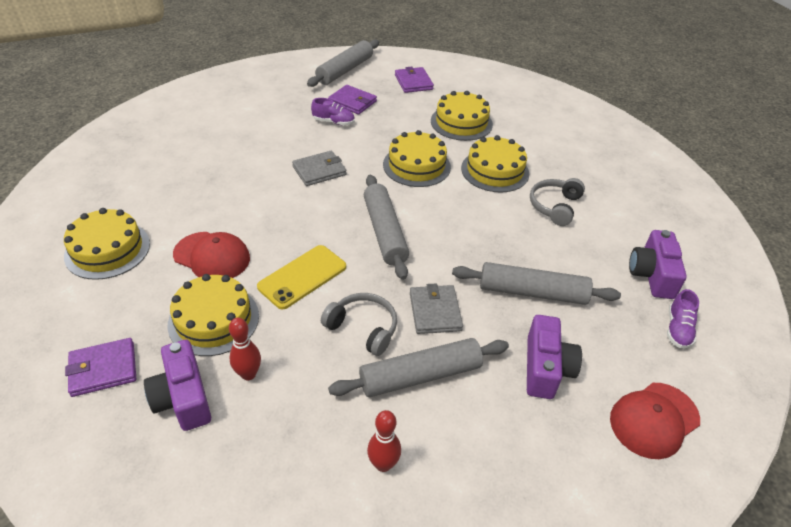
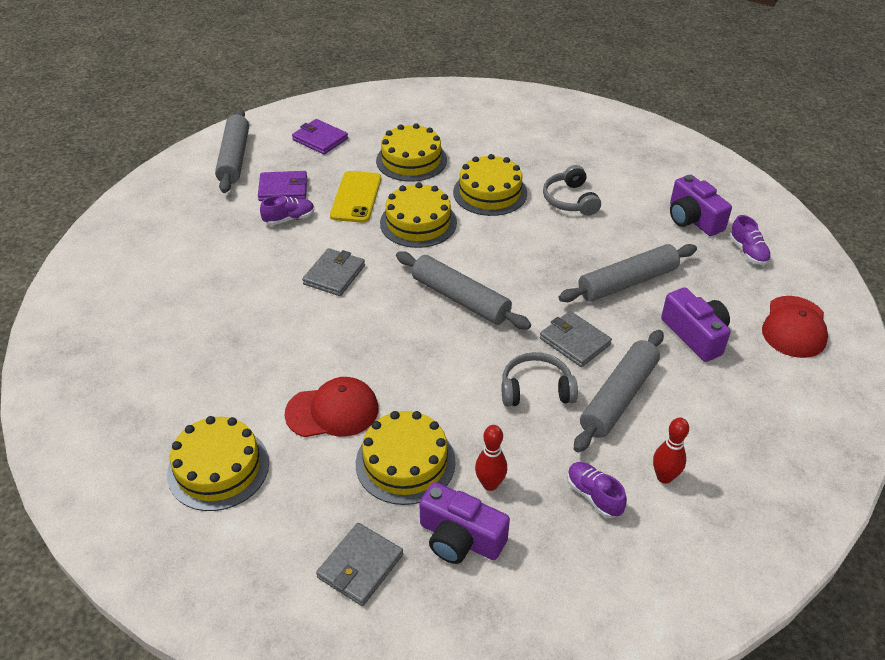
camera: 35 degrees left, 0 degrees up
purple wallet [65,338,136,397] -> grey wallet [316,523,403,606]
yellow phone [257,245,346,310] -> yellow phone moved to [330,171,381,223]
none -> purple shoe [567,462,627,518]

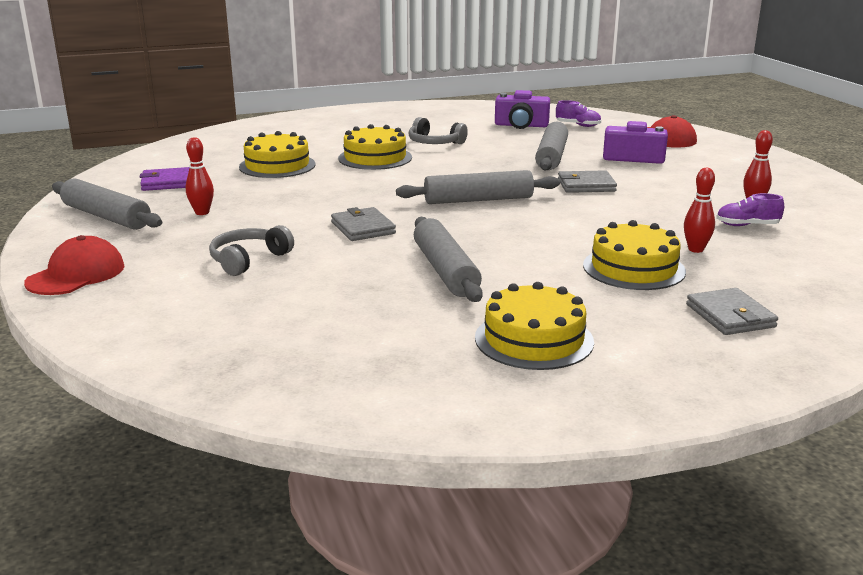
camera: 50 degrees left, 20 degrees down
purple wallet [258,171,307,201] -> red bowling pin [186,137,214,215]
purple shoe [260,195,315,225] -> none
red cap [284,377,378,437] -> red cap moved to [24,235,125,295]
yellow phone [330,171,381,223] -> none
yellow cake [380,182,457,248] -> none
purple camera [419,482,510,564] -> none
grey headphones [501,352,578,407] -> grey headphones moved to [209,225,294,276]
grey rolling pin [574,330,664,452] -> grey rolling pin moved to [414,217,483,302]

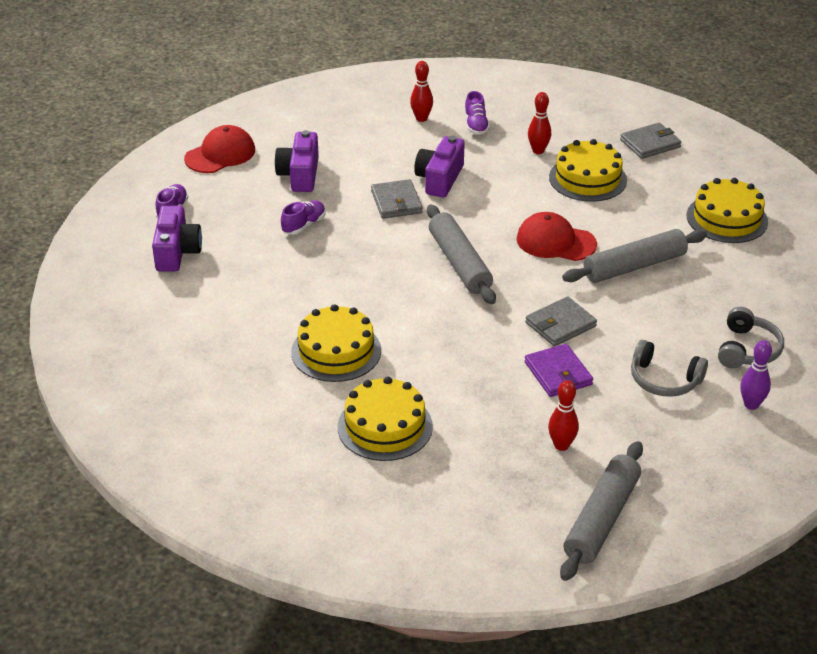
camera: 100 degrees left, 15 degrees up
red cap [24,235,125,295] -> red cap moved to [516,212,597,261]
purple wallet [140,167,190,191] -> purple wallet moved to [525,344,593,397]
grey headphones [408,117,468,144] -> grey headphones moved to [718,307,784,368]
grey rolling pin [535,122,568,171] -> purple shoe [281,200,326,235]
none -> purple camera [414,136,465,197]
none -> purple bowling pin [740,340,772,410]

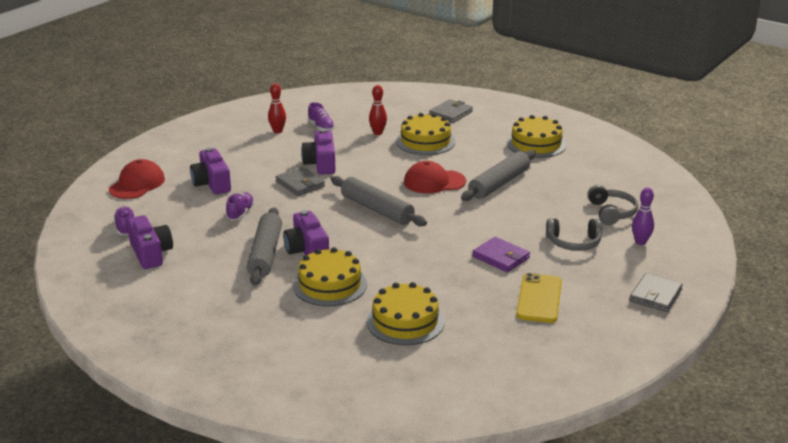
camera: 25 degrees left, 10 degrees down
grey wallet [525,296,597,347] -> grey wallet moved to [629,273,683,312]
red bowling pin [548,380,579,451] -> yellow phone [516,273,562,323]
grey rolling pin [560,441,643,581] -> grey rolling pin moved to [247,207,282,286]
none -> purple camera [283,210,329,255]

